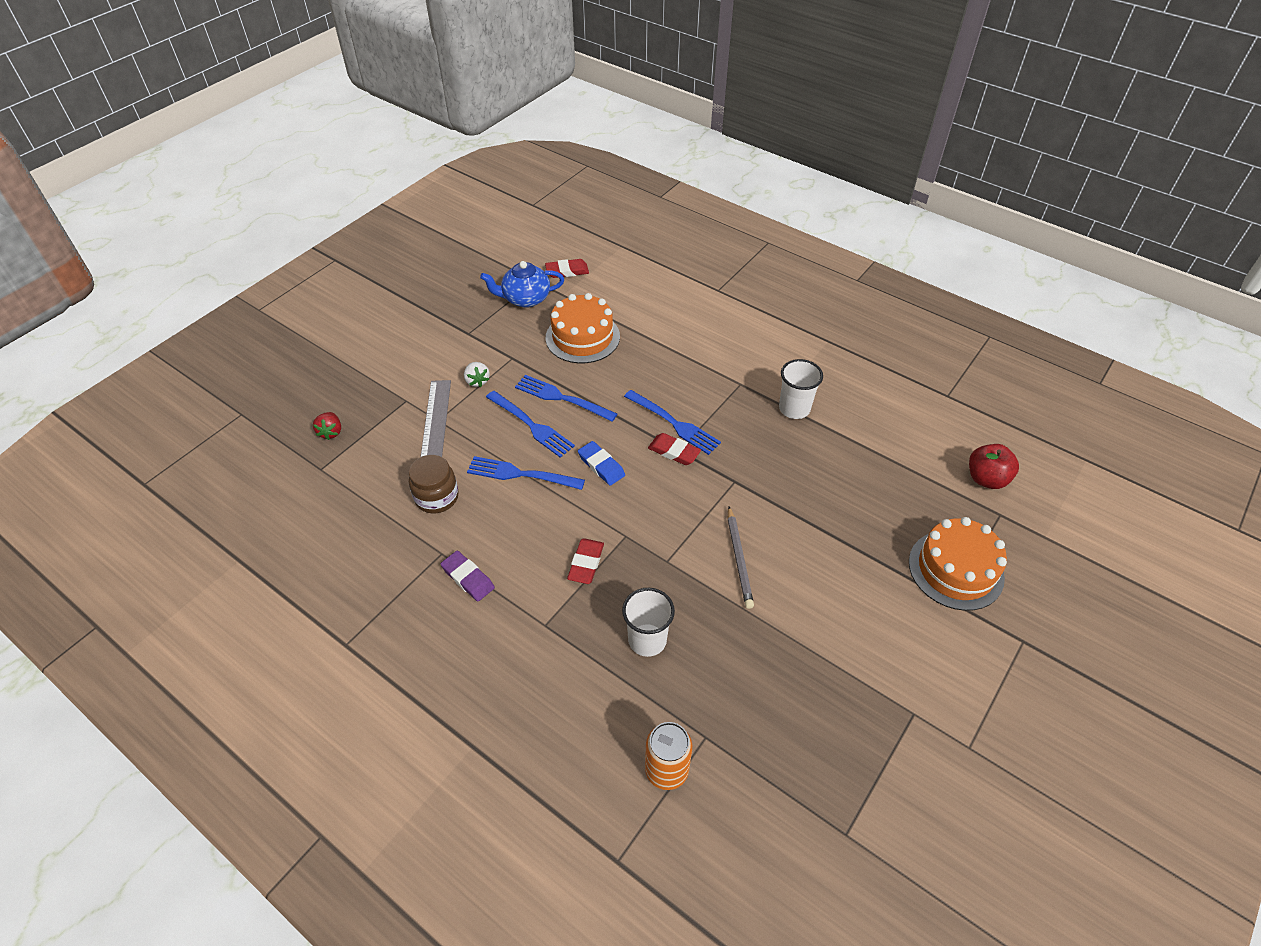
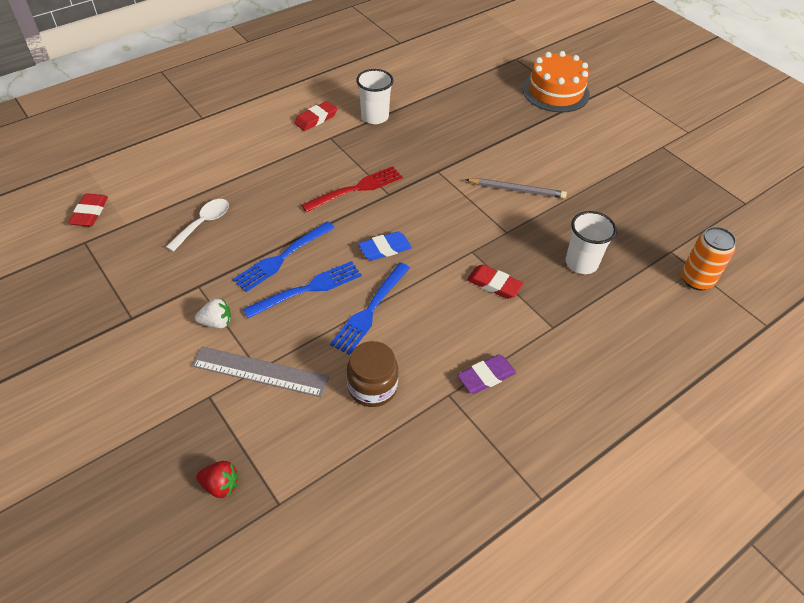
camera: 75 degrees left, 0 degrees up
blue teapot [480,261,564,308] -> none
orange cake [546,293,620,363] -> white spoon [166,199,229,252]
blue fork [624,390,721,455] -> red fork [301,166,403,212]
red eraser [648,433,701,465] -> red eraser moved to [294,101,337,131]
red apple [969,444,1019,489] -> none

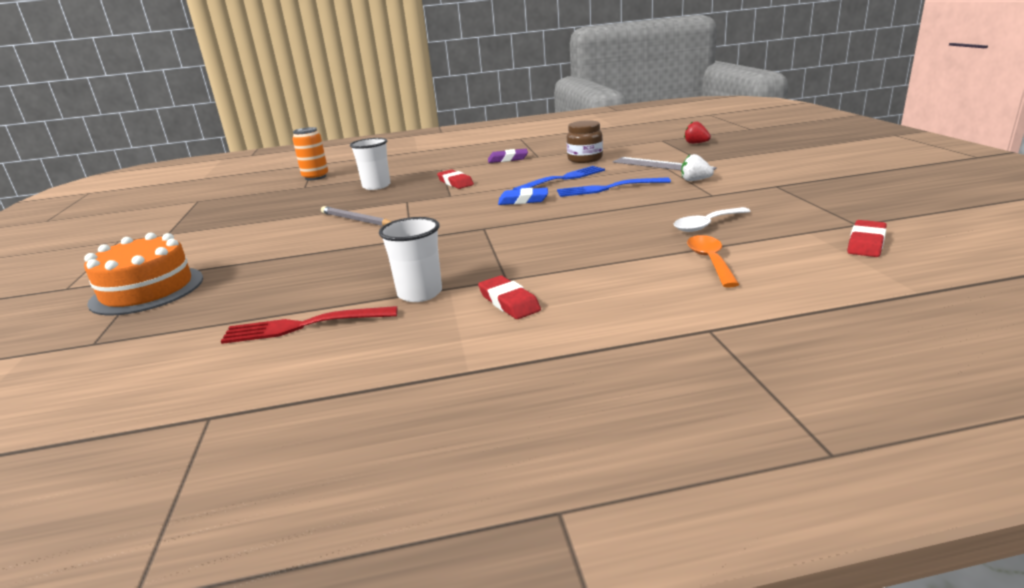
camera: 150 degrees left, 25 degrees down
blue fork [233,221,335,292] -> none
red eraser [294,101,337,131] -> red eraser turned 75 degrees clockwise [478,275,541,319]
red fork [301,166,403,212] -> red fork moved to [221,306,397,344]
none -> orange spoon [687,235,739,288]

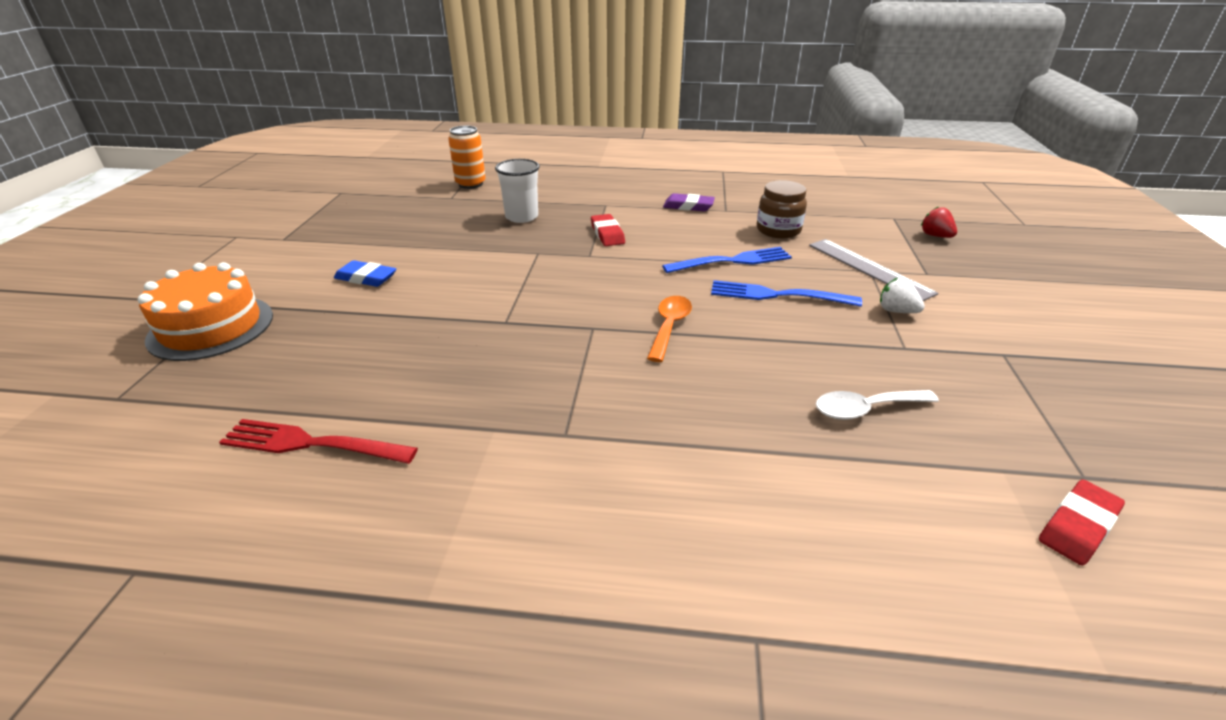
camera: 15 degrees right, 10 degrees up
grey pencil [321,206,391,226] -> none
white cup [379,217,442,302] -> none
red eraser [478,275,541,319] -> none
blue eraser [498,188,548,205] -> blue eraser moved to [334,260,396,287]
orange spoon [687,235,739,288] -> orange spoon moved to [647,296,692,362]

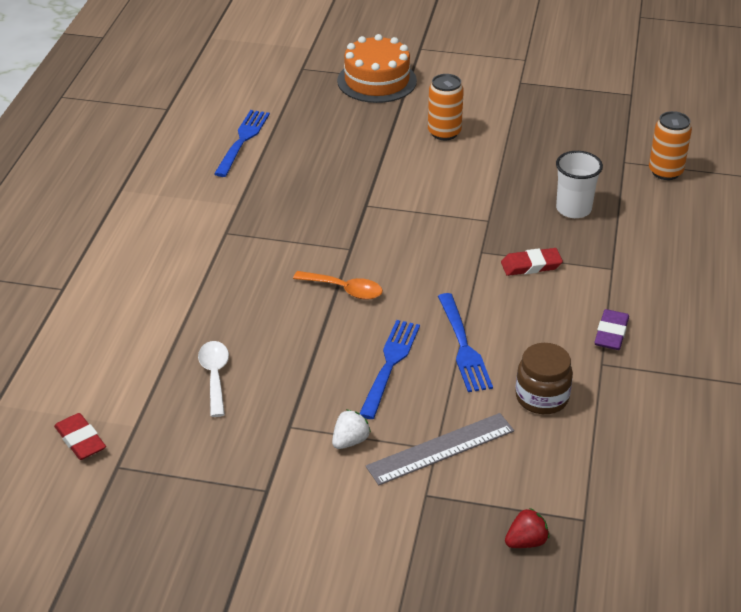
camera: 95 degrees right, 5 degrees up
red fork [219,419,418,464] -> blue fork [214,110,270,177]
blue eraser [334,260,396,287] -> orange can [428,74,464,140]

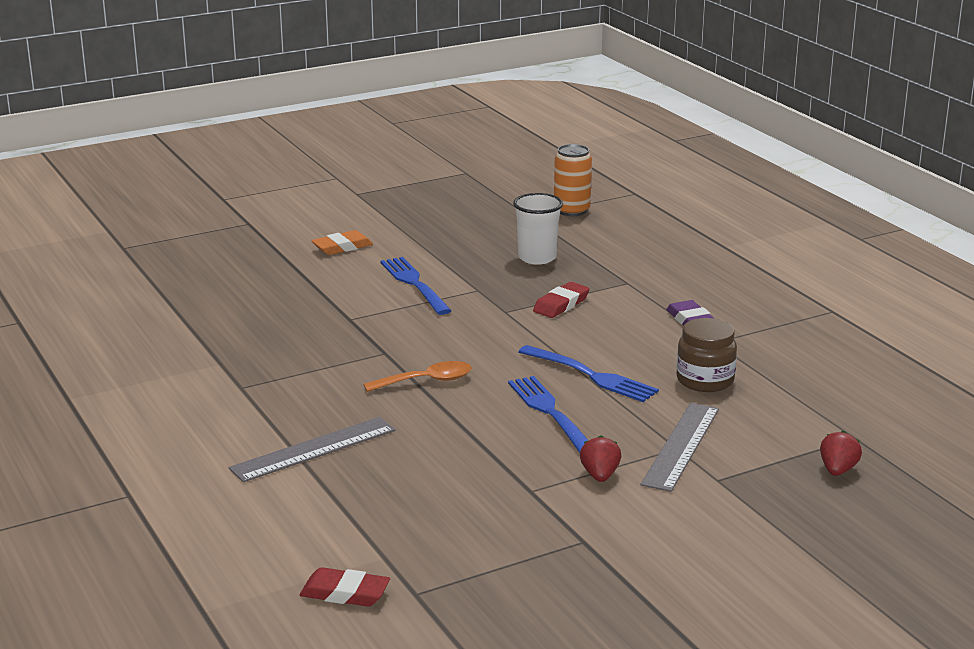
camera: 40 degrees left, 15 degrees down
white spoon [198,341,229,417] -> none
blue fork [214,110,270,177] -> blue fork moved to [380,257,452,315]
white strawberry [332,410,371,449] -> red strawberry [580,435,621,482]
orange cake [337,34,417,103] -> none
orange can [428,74,464,140] -> orange eraser [311,230,373,255]
none -> grey ruler [229,417,395,482]

